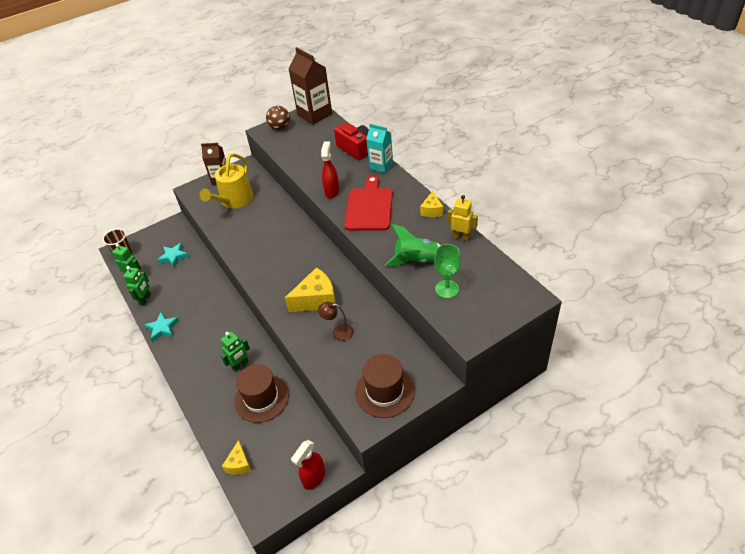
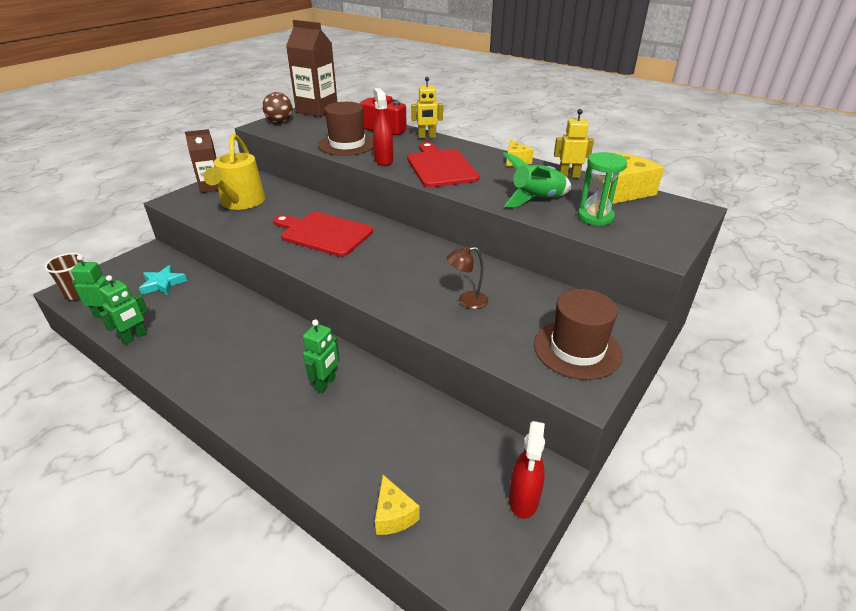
camera: 25 degrees left, 10 degrees down
green robot [123,266,151,305] -> green robot turned 45 degrees clockwise [99,275,148,344]
turquoise star [144,313,179,342] -> none
brown hat [234,364,289,423] -> brown hat moved to [318,102,373,156]
yellow cheese [285,267,336,312] -> yellow cheese moved to [607,152,664,204]
turquoise carton [366,124,393,173] -> yellow robot [411,77,443,138]
green goblet [434,244,461,299] -> green hourglass [578,152,627,226]
none -> red cutting board [273,212,373,257]

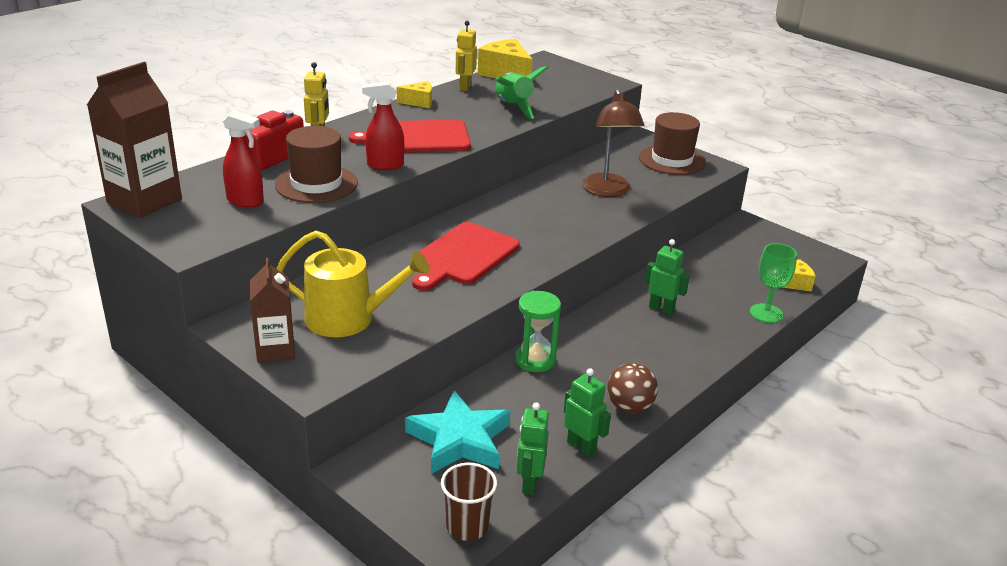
camera: 85 degrees left, 5 degrees down
turquoise star [139,265,187,295] -> turquoise star [405,390,510,474], size x1.64
brown ball [262,92,293,123] -> brown ball moved to [608,363,658,413]
brown lamp [447,246,488,309] -> brown lamp [582,89,645,197], size x1.82
red spray bottle [509,421,545,519] -> red spray bottle moved to [223,111,264,208]
green hourglass [578,152,627,226] -> green hourglass moved to [515,291,561,372]
none -> green goblet [750,243,797,323]

